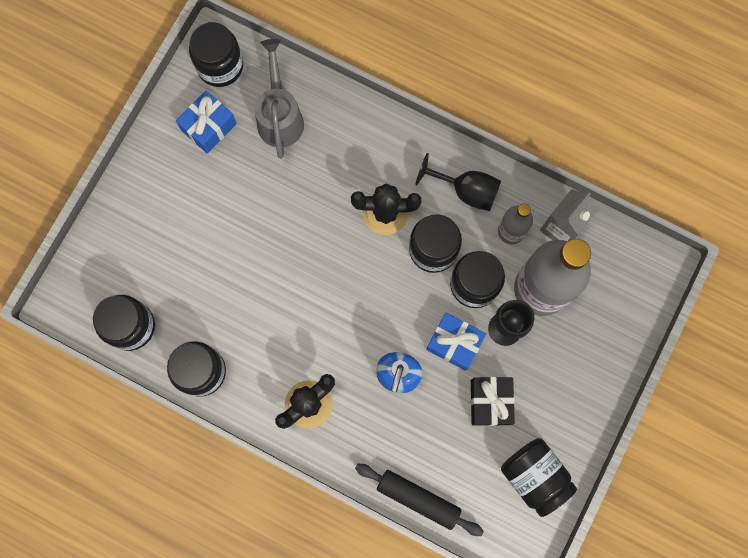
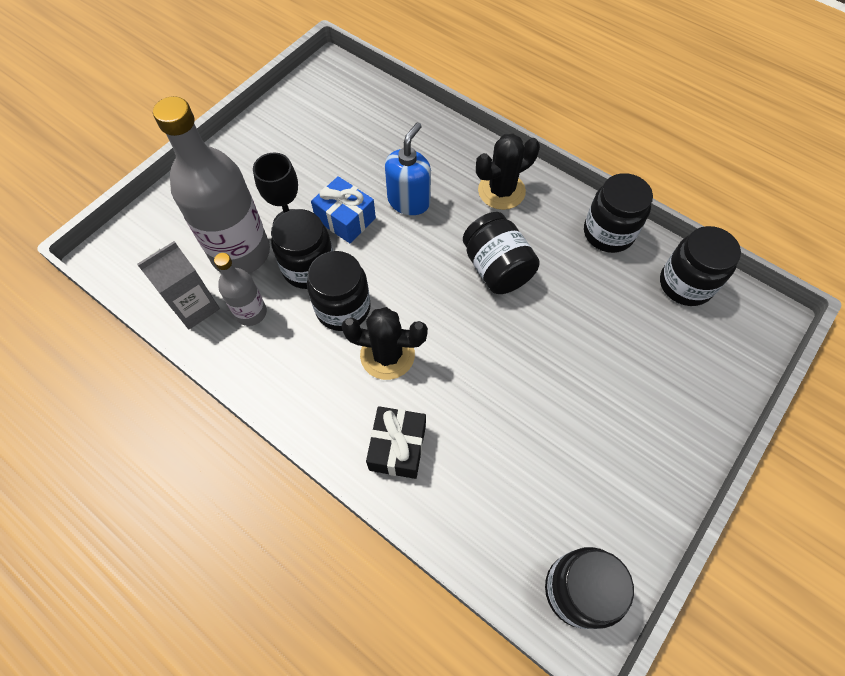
camera: 170 degrees left, 15 degrees down
blue gift [176,91,237,154] -> none
grey watering can [255,39,304,159] -> none
black rolling pin [355,464,484,536] -> none
black goblet [415,153,501,211] -> none
black gift [471,377,515,426] -> black gift moved to [366,406,426,479]
black jar [501,438,577,517] -> black jar moved to [463,212,540,294]

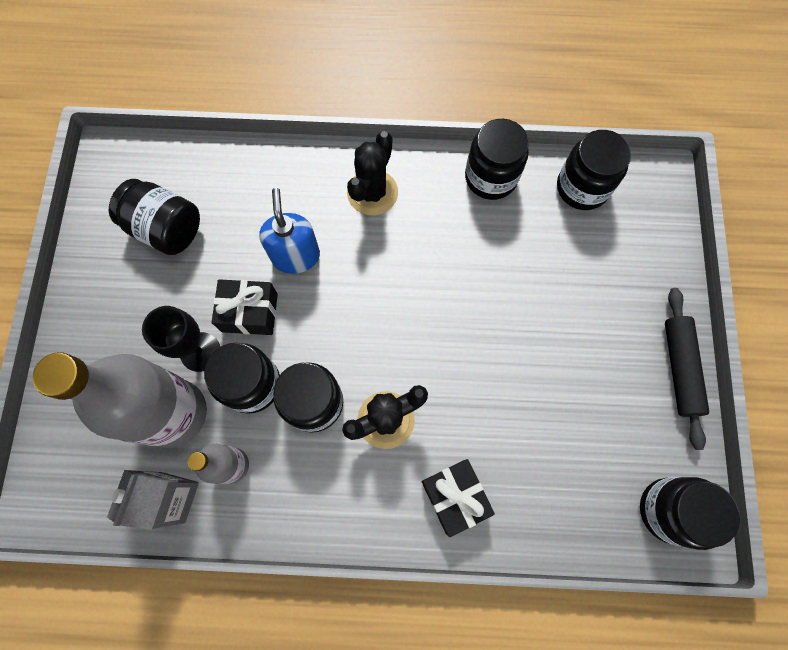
camera: 35 degrees left, 10 degrees up
blue gift [311,176,376,243] -> black gift [211,279,278,335]
black jar [463,212,540,294] -> black jar moved to [109,179,200,255]
none -> black rolling pin [665,288,709,450]

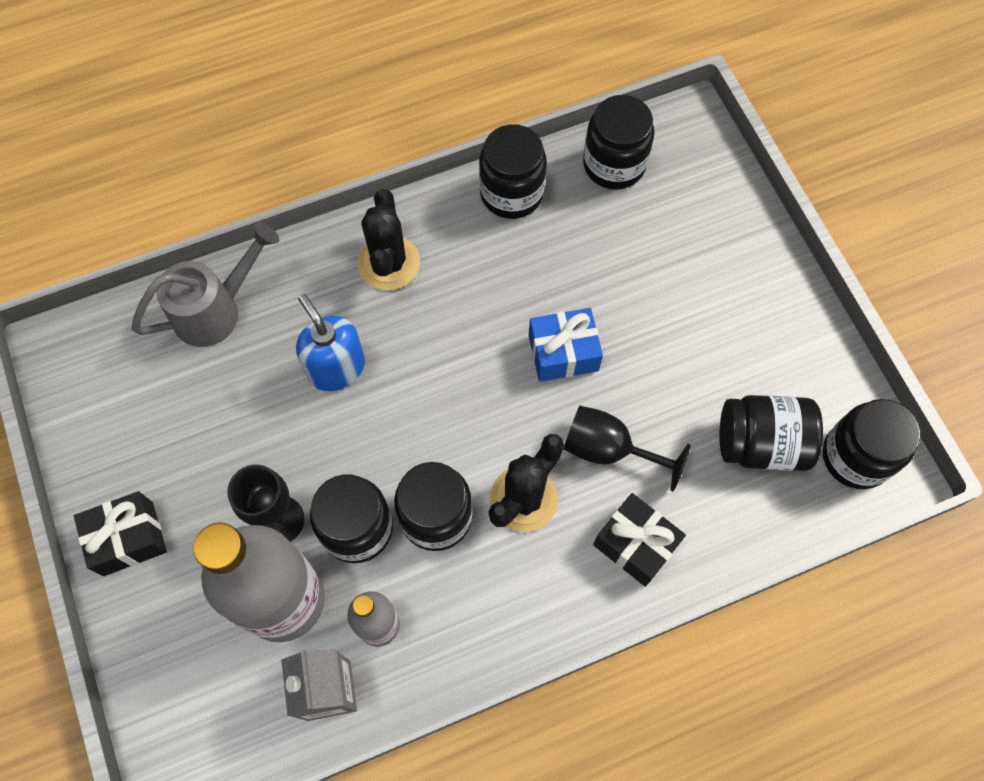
camera: 25 degrees left, 5 degrees down
black jar [109,179,200,255] -> black jar moved to [719,395,823,471]
black gift [211,279,278,335] -> black gift moved to [74,491,167,576]
black rolling pin [665,288,709,450] -> none
none -> grey watering can [132,222,279,347]
none -> blue gift [529,308,603,382]
none -> black goblet [564,405,690,491]

